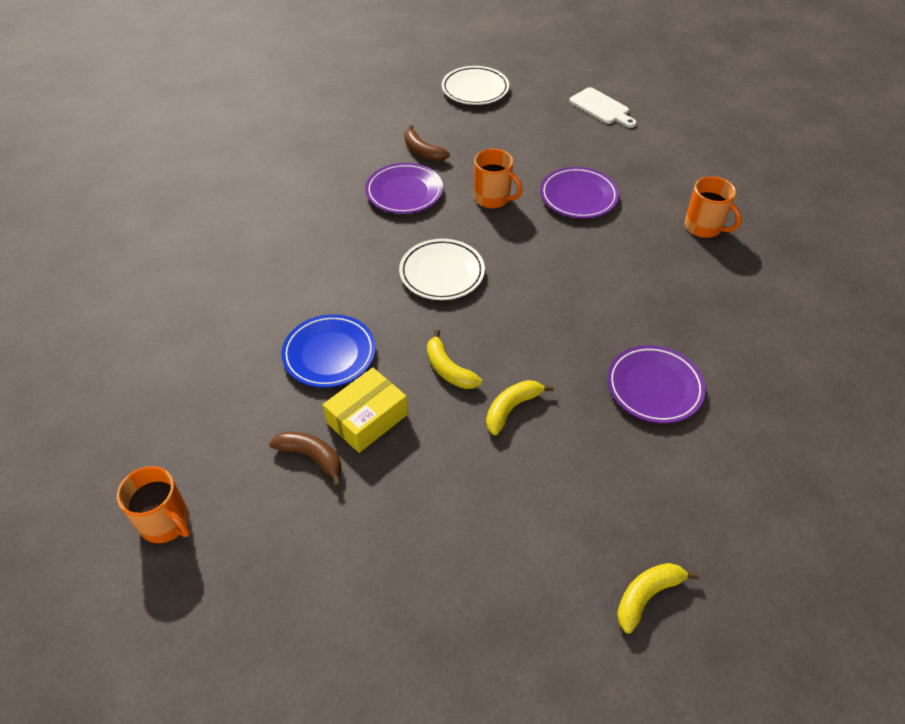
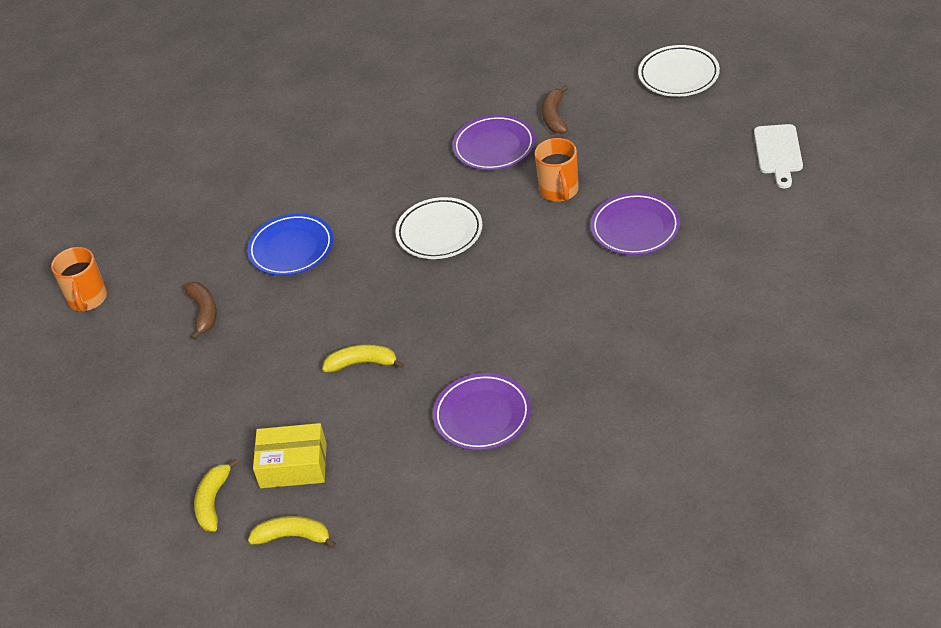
camera: 50 degrees right, 5 degrees down
yellow box [323,368,408,453] -> yellow box moved to [253,423,327,488]
yellow banana [427,330,482,389] -> yellow banana moved to [194,459,239,532]
orange mug [685,176,741,238] -> none

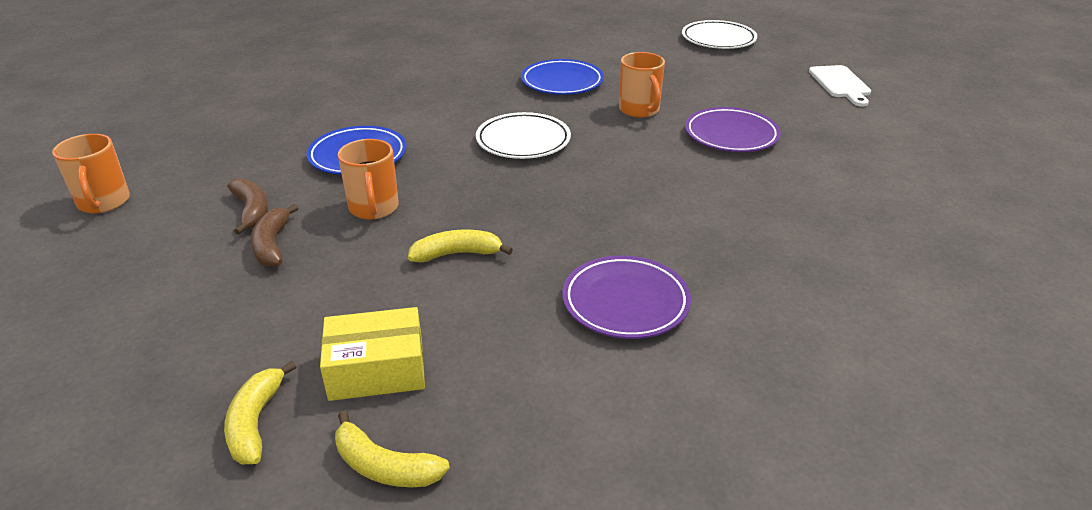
camera: 15 degrees left, 10 degrees down
yellow banana [248,516,336,549] -> yellow banana turned 150 degrees counterclockwise [335,410,450,487]
purple plate [452,115,535,170] -> blue plate [521,59,604,95]
brown banana [542,85,568,134] -> brown banana moved to [250,204,298,267]
none -> orange mug [338,139,399,220]

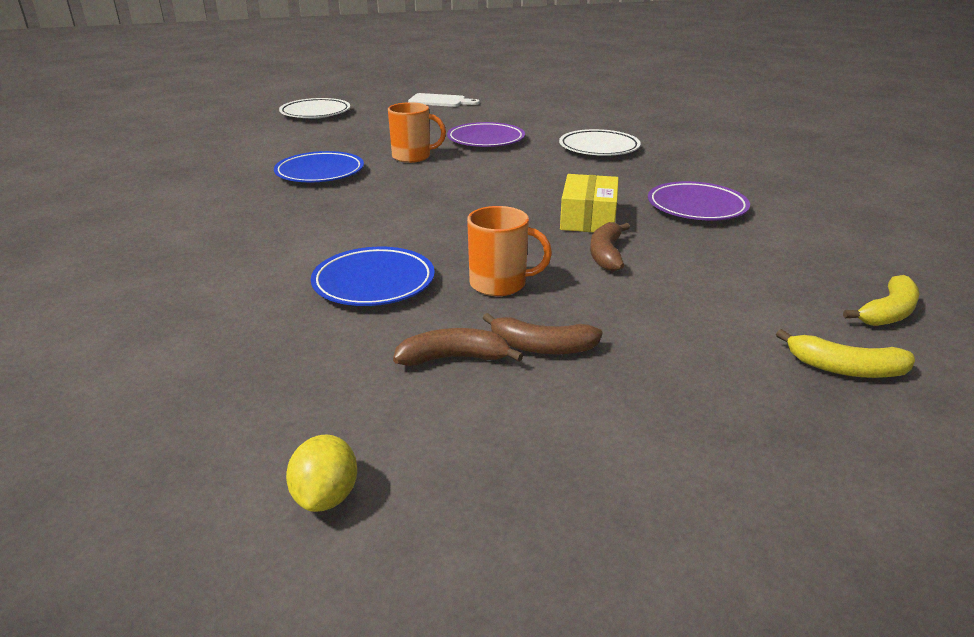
camera: 70 degrees left, 5 degrees down
orange mug [52,134,130,214] -> yellow lemon [286,434,357,512]
yellow box [320,307,425,401] -> yellow box moved to [560,174,619,232]
yellow banana [408,230,513,263] -> brown banana [590,222,630,272]
white plate [476,112,571,159] -> white plate moved to [559,129,641,156]

